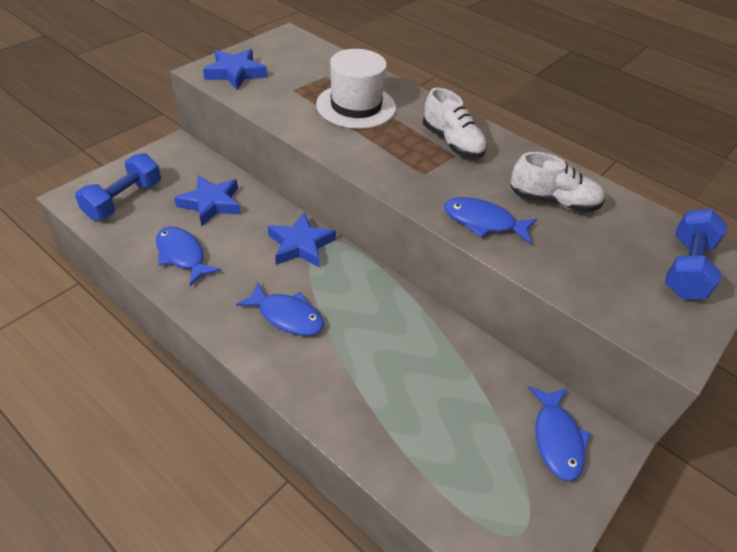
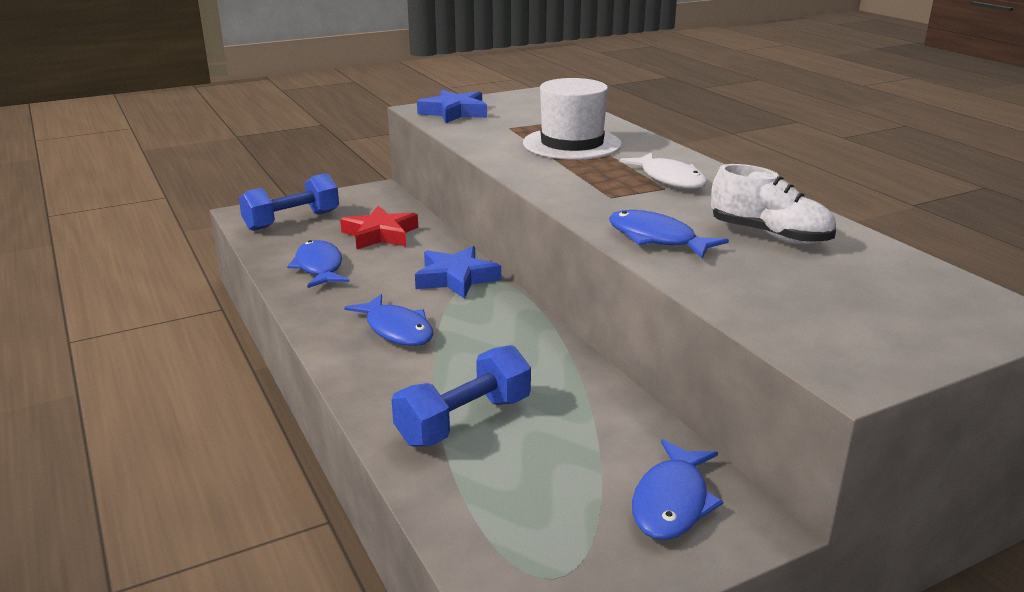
camera: 25 degrees right, 20 degrees down
blue star [174,175,241,226] -> red star [340,206,418,249]
white shoe [423,88,487,158] -> white fish [620,153,708,189]
blue dumbbell [665,209,727,299] -> blue dumbbell moved to [391,345,531,447]

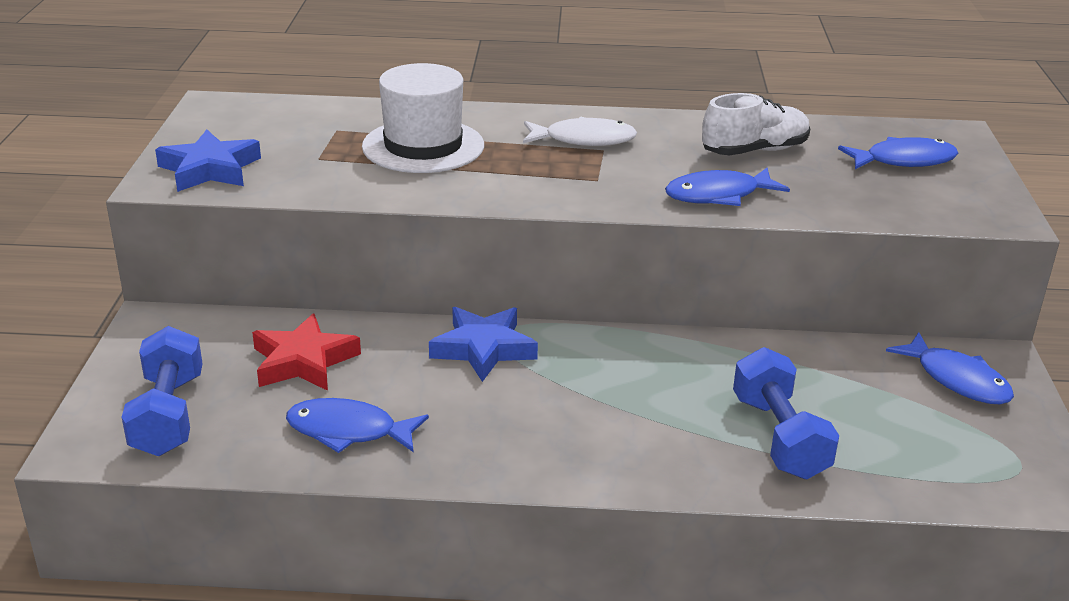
camera: 60 degrees left, 5 degrees up
blue fish [344,294,434,346] -> blue fish moved to [838,137,958,169]

